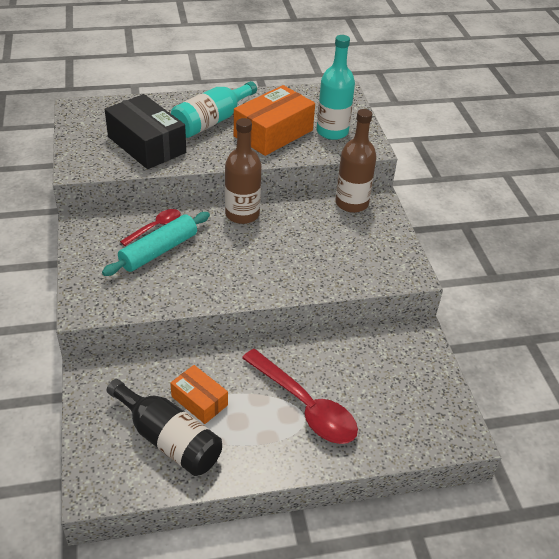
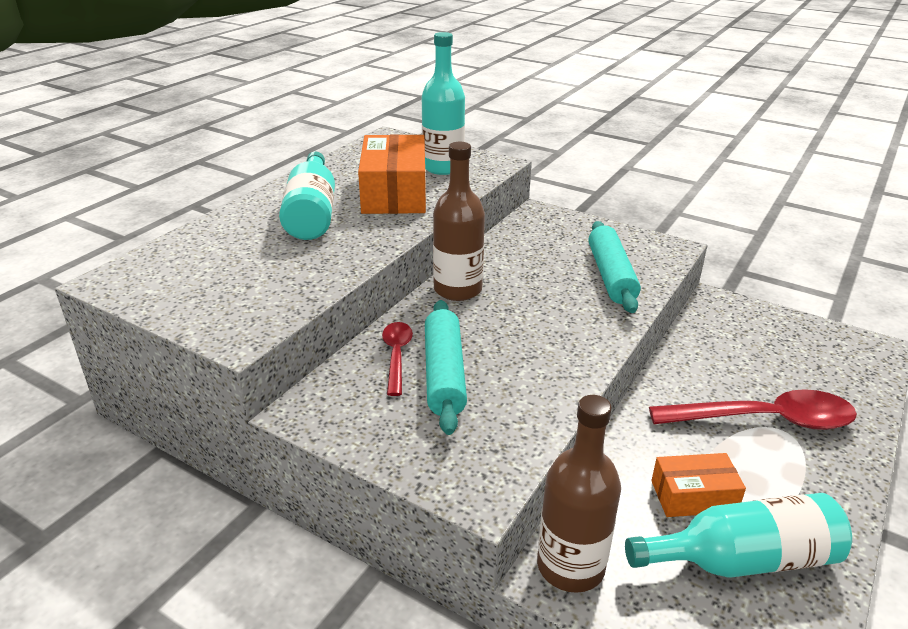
camera: 45 degrees left, 10 degrees down
black box [105,94,186,169] -> none
black bottle [107,379,222,476] -> turquoise bottle [625,493,852,578]
brown bottle [336,109,377,213] -> brown bottle moved to [537,395,621,593]
none -> turquoise rolling pin [588,221,641,313]

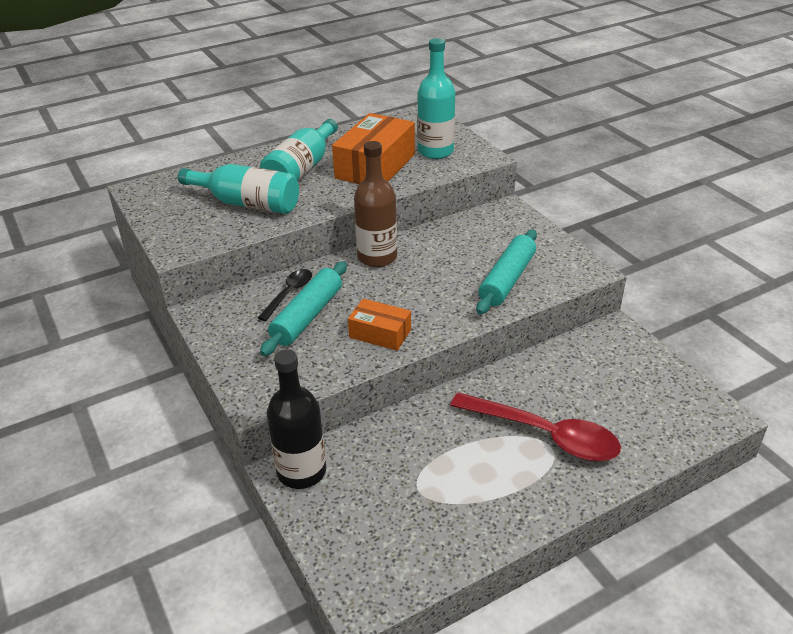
camera: 30 degrees right, 5 degrees up
red spoon [382,322,413,396] -> black spoon [258,269,312,321]
brown bottle [537,395,621,593] -> black bottle [267,349,326,489]
turquoise bottle [625,493,852,578] -> turquoise bottle moved to [178,164,299,214]
orange box [651,453,746,517] -> orange box moved to [348,299,411,351]

